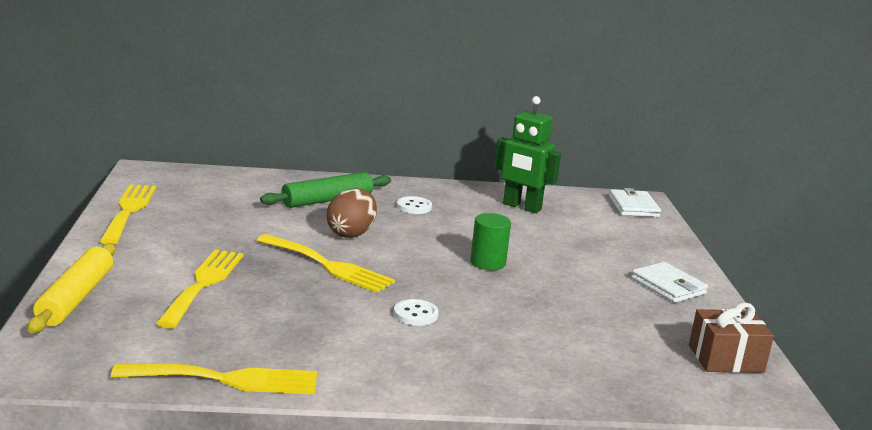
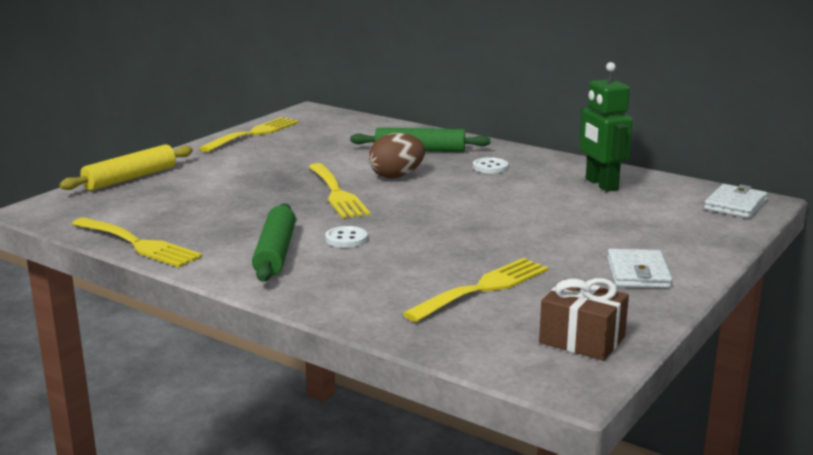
camera: 40 degrees right, 0 degrees up
yellow fork [156,249,244,328] -> yellow fork moved to [403,258,549,322]
green cylinder [470,213,511,270] -> none
none -> green rolling pin [252,203,296,282]

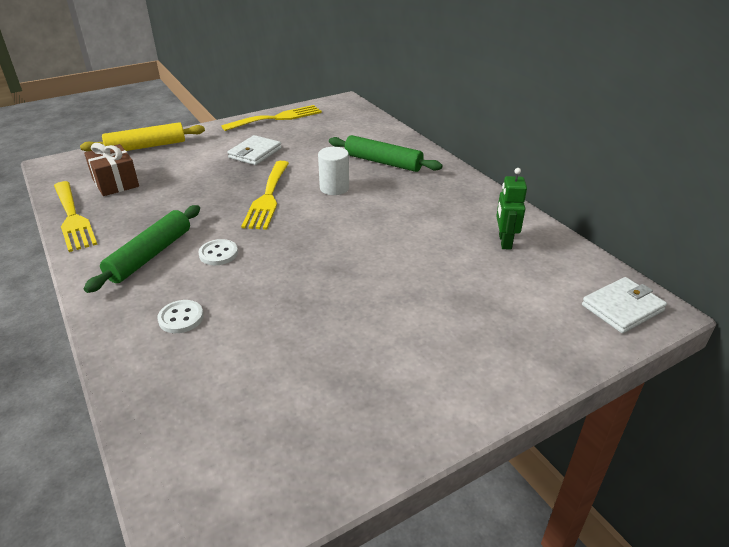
camera: 25 degrees right, 15 degrees up
brown egg [369,133,425,179] -> white cylinder [318,147,349,195]
yellow fork [403,258,549,322] -> none
white button [473,157,508,173] -> white button moved to [157,300,204,333]
brown gift [539,278,629,361] -> brown gift moved to [84,143,139,196]
green robot [580,62,633,192] -> green robot [496,168,527,250], size x0.66
white wallet [607,249,672,288] -> white wallet moved to [227,135,282,165]

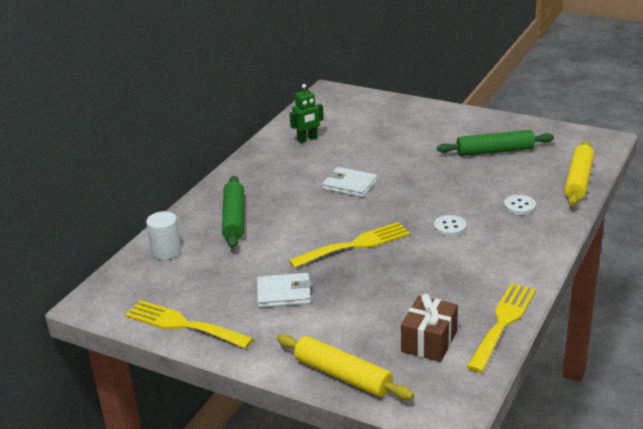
camera: 120 degrees left, 5 degrees down
green rolling pin [84,205,200,293] -> green rolling pin moved to [437,130,554,156]
white cylinder [318,147,349,195] -> white cylinder moved to [146,211,181,260]
white wallet [582,277,667,333] -> white wallet moved to [323,167,377,197]
none -> yellow rolling pin [564,141,594,206]

